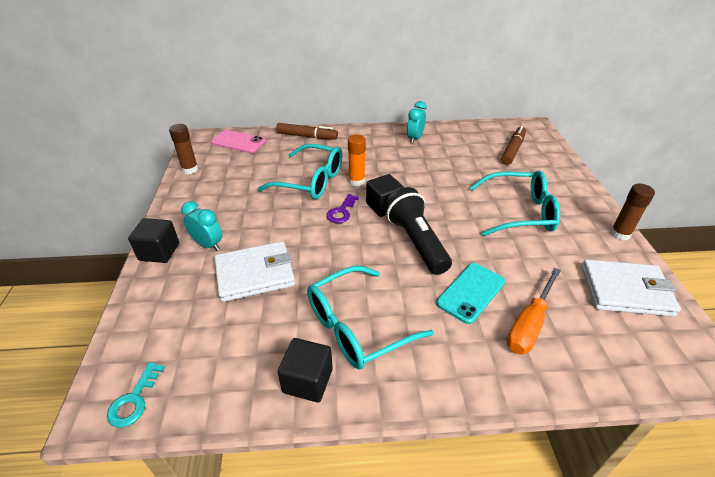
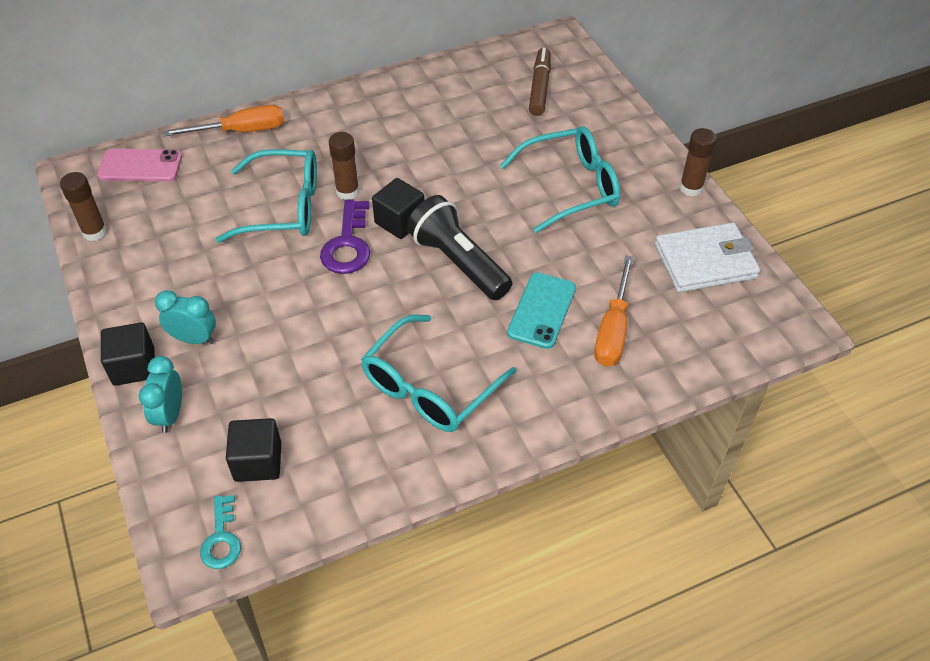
camera: 20 degrees left, 10 degrees up
white wallet [214,241,295,302] -> none
brown marker [276,123,338,140] -> orange screwdriver [163,105,284,137]
black cube [278,338,333,402] -> black cube moved to [226,418,281,482]
purple key [326,194,359,223] -> purple key [320,199,370,274], size x1.54
orange glue stick [348,135,366,186] -> brown glue stick [329,132,359,200]
turquoise clock [407,101,427,144] -> turquoise clock moved to [139,356,182,433]

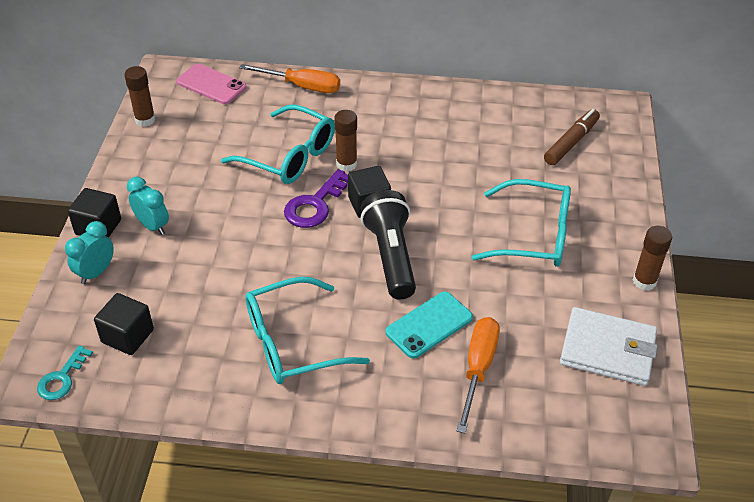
camera: 30 degrees right, 5 degrees down
orange screwdriver [594,255,634,367] -> orange screwdriver turned 150 degrees clockwise [457,317,500,433]

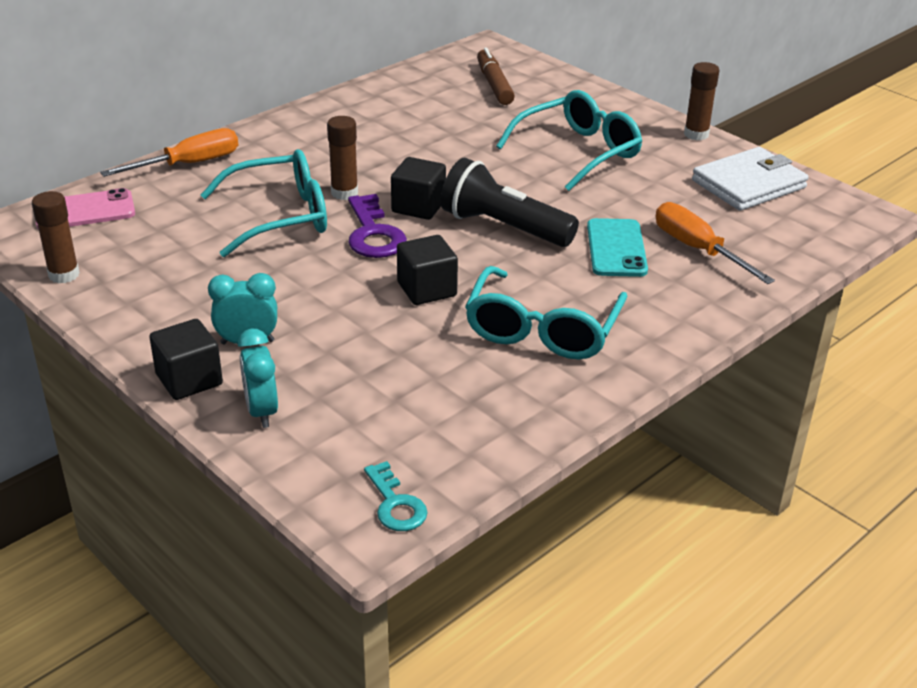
camera: 50 degrees left, 10 degrees down
black cube [94,293,154,355] -> black cube moved to [397,235,458,305]

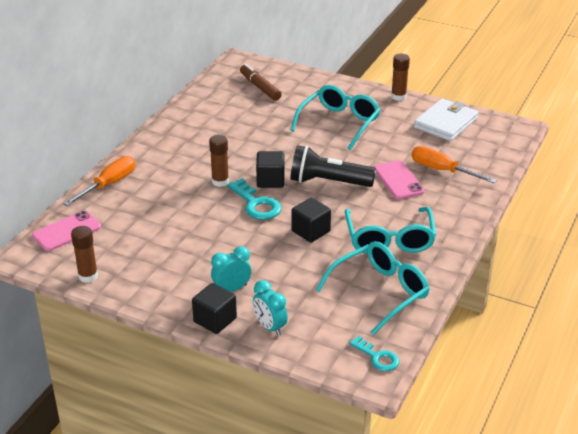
camera: 20 degrees left, 0 degrees up
turquoise glasses [201,149,327,257] -> turquoise glasses moved to [316,241,430,335]
purple key [348,194,407,258] -> turquoise key [227,178,281,220]
turquoise phone [587,218,648,277] -> pink phone [374,160,425,199]

